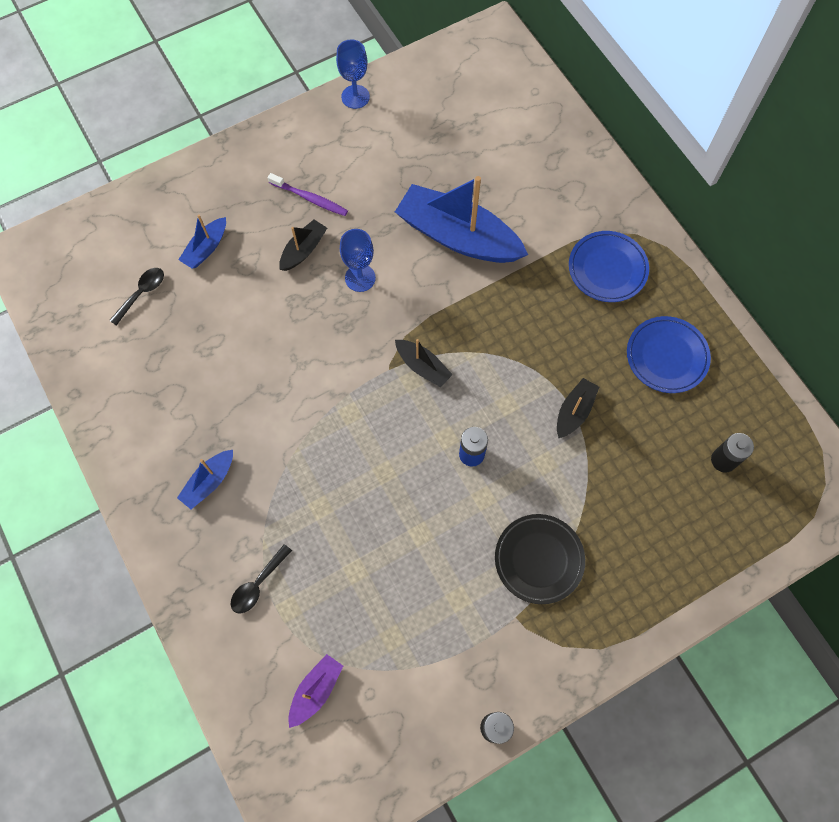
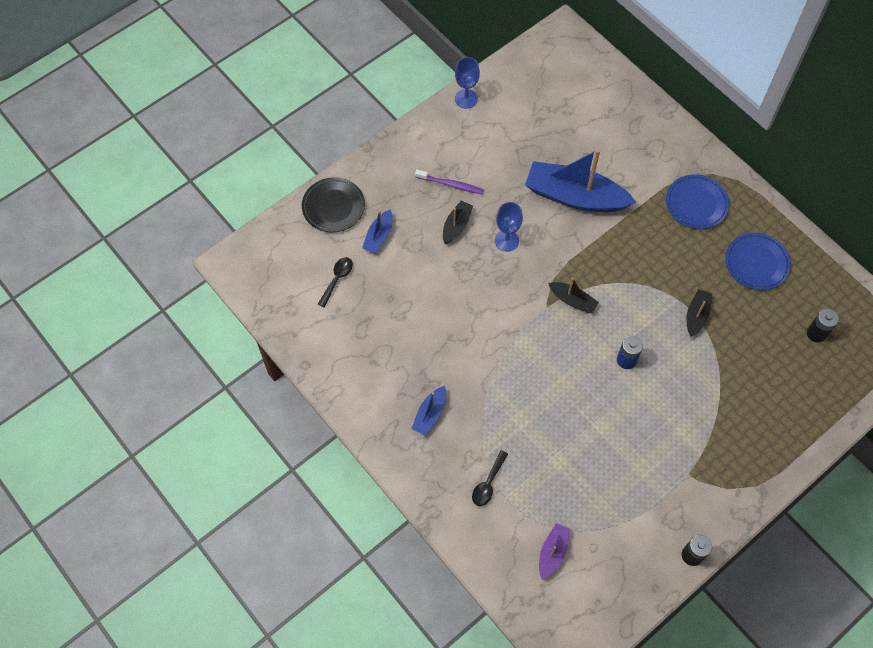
camera: 10 degrees left, 5 degrees down
black plate [495,514,585,604] -> black plate moved to [302,177,365,232]

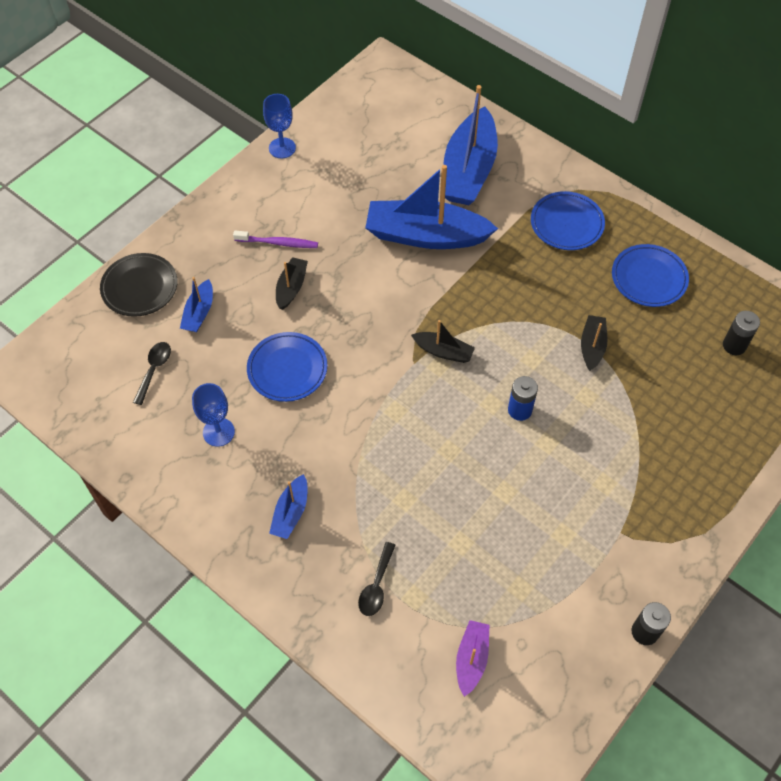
camera: 10 degrees left, 5 degrees down
blue goblet [495,202,523,252] -> blue goblet moved to [192,383,235,447]
none -> blue plate [247,332,327,402]
none -> blue boat [443,85,498,205]

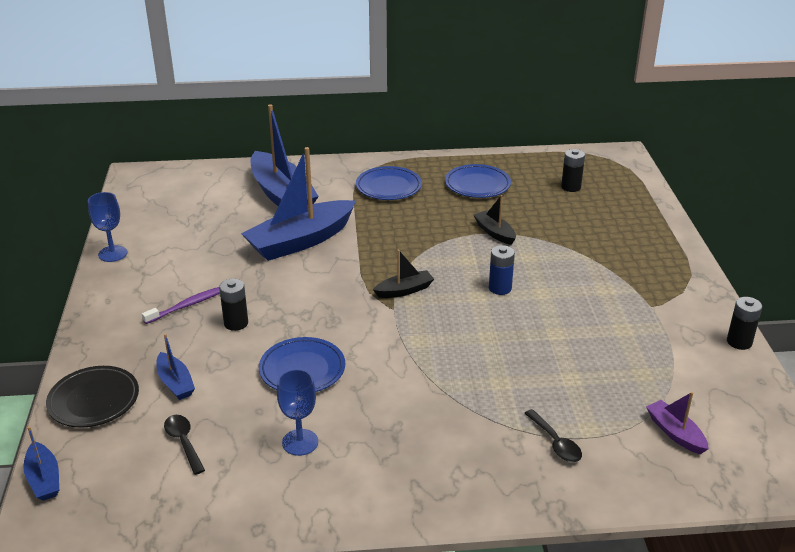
camera: 45 degrees left, 25 degrees down
blue boat [269,474,307,539] -> blue boat moved to [23,426,59,501]
black boat [276,257,308,310] -> black battery [219,279,248,331]

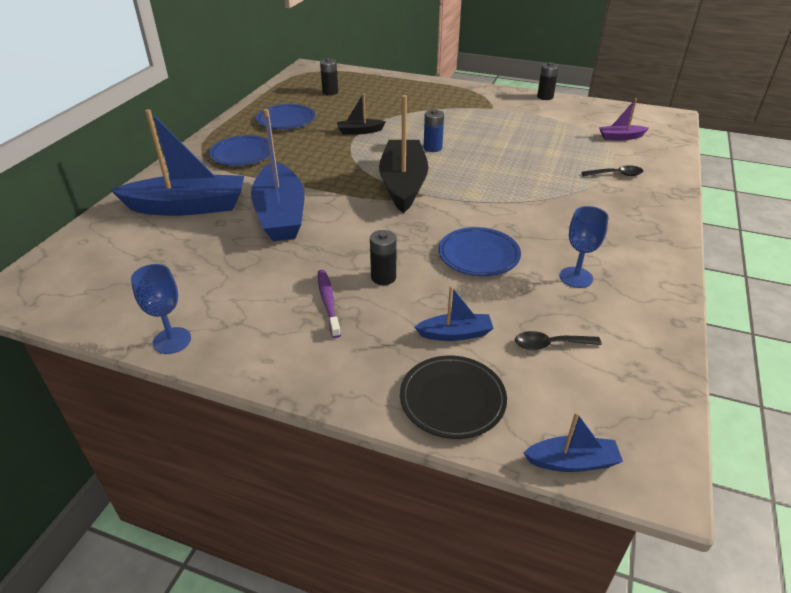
camera: 65 degrees left, 5 degrees up
black boat [373,250,434,298] -> black boat [379,95,429,213], size x2.13

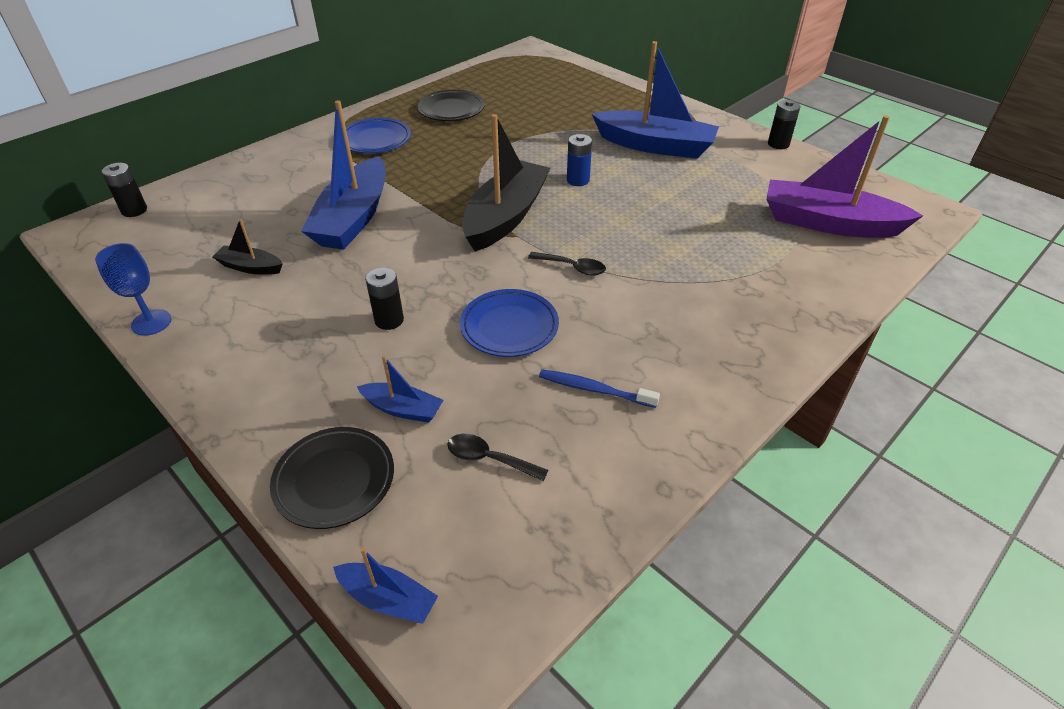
camera: 25 degrees right, 5 degrees up
blue boat [111,109,244,216] -> blue boat moved to [592,41,719,159]
blue plate [256,104,315,129] -> black plate [417,90,485,121]
purple toothbrush [318,270,341,338] -> none
black battery [320,58,338,95] -> black battery moved to [101,163,147,217]
black boat [337,93,386,135] -> black boat moved to [212,219,283,275]
blue goblet [560,206,609,288] -> blue toothbrush [539,369,660,408]
black spoon [581,165,643,176] -> black spoon moved to [528,252,606,276]
purple boat [599,98,649,140] -> purple boat [766,115,923,238], size x2.13

